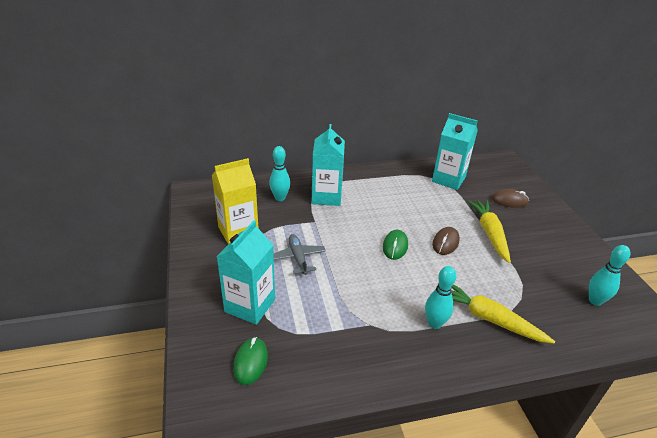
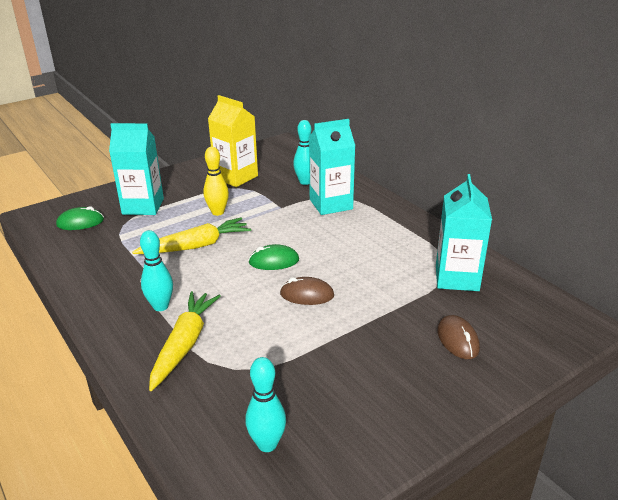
camera: 70 degrees right, 5 degrees down
grey plane [274,234,326,275] -> yellow bowling pin [203,147,229,216]
yellow carrot [467,200,511,263] -> yellow carrot moved to [132,217,251,254]

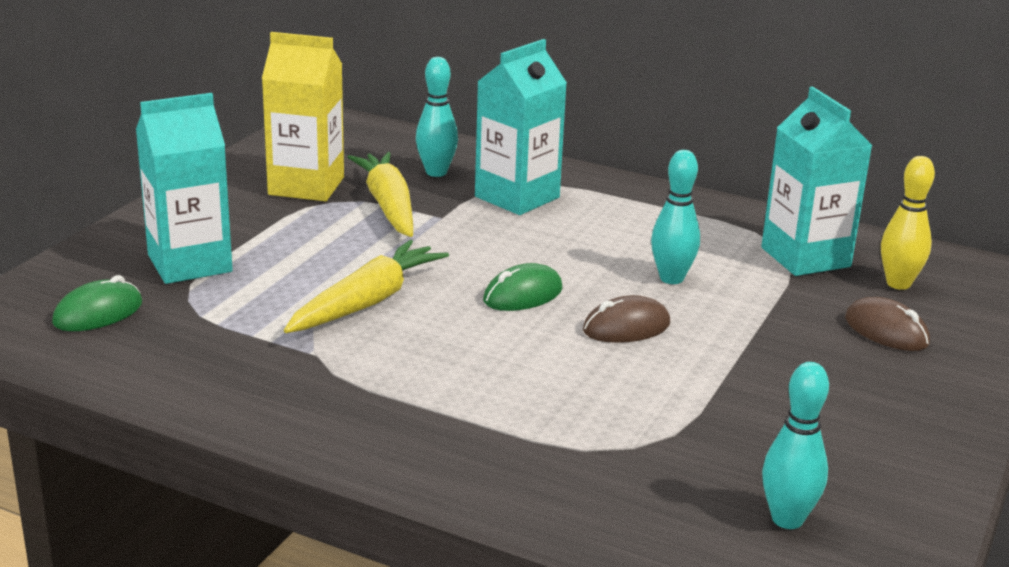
camera: 30 degrees left, 5 degrees down
turquoise bowling pin [140,230,173,311] -> turquoise bowling pin moved to [651,150,700,284]
yellow carrot [149,291,221,391] -> yellow carrot moved to [348,152,413,237]
yellow bowling pin [203,147,229,216] -> yellow bowling pin moved to [881,156,935,290]

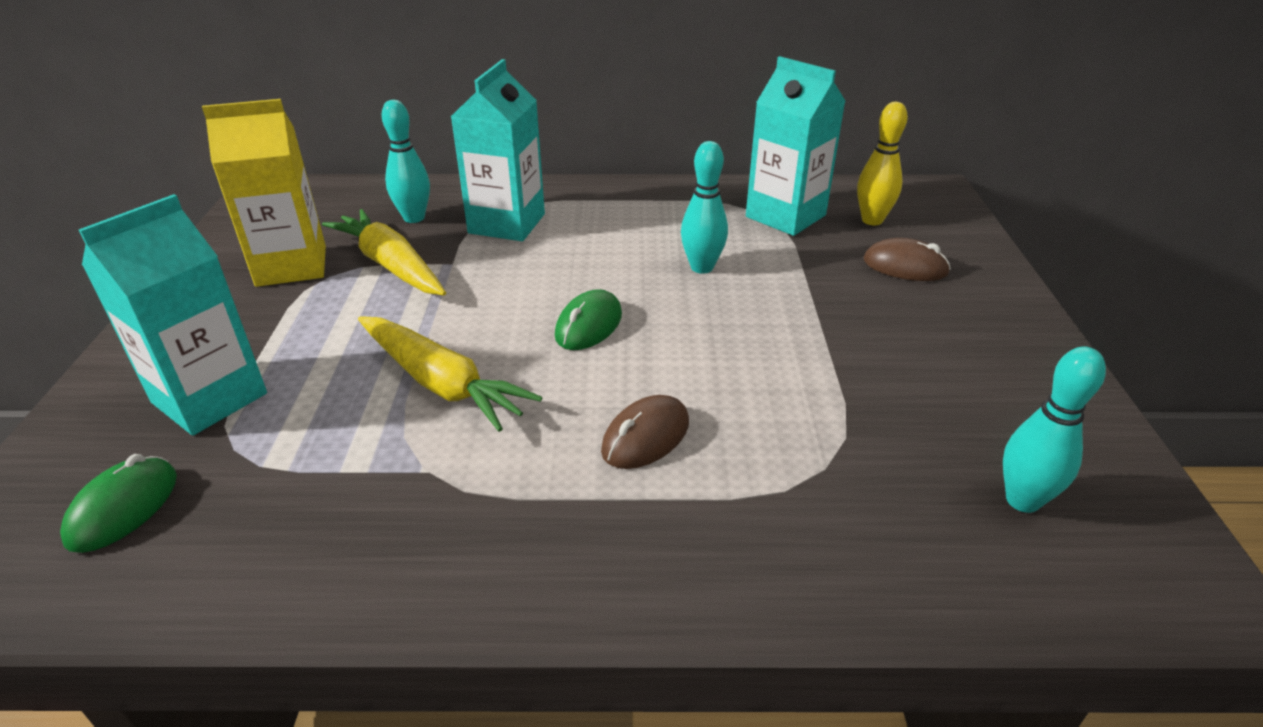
camera: 25 degrees left, 10 degrees up
yellow carrot [284,240,449,333] -> yellow carrot turned 120 degrees clockwise [358,316,542,432]
brown mouse [583,295,670,343] -> brown mouse moved to [601,395,689,469]

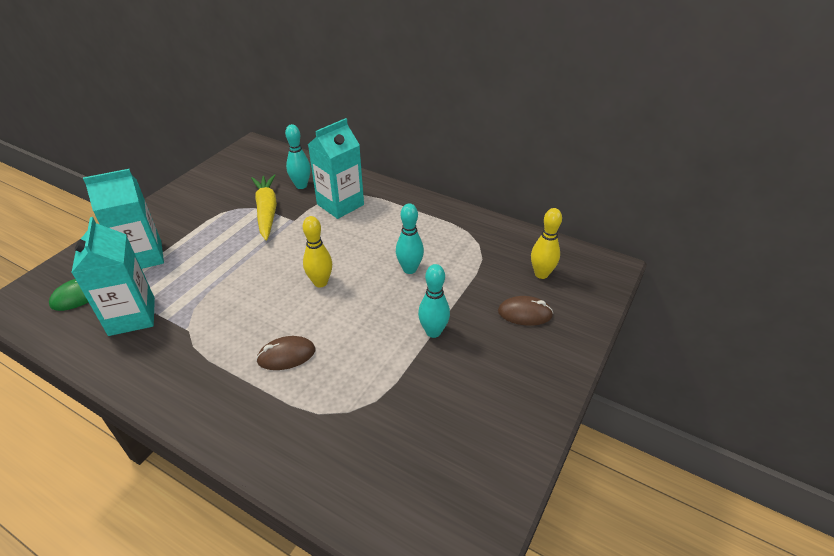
camera: 30 degrees right, 5 degrees up
yellow carton [202,99,326,287] -> none
yellow carrot [358,316,542,432] -> none
green mouse [555,289,622,350] -> yellow bowling pin [303,216,332,287]
turquoise carton [746,56,846,236] -> turquoise carton moved to [71,217,155,336]
brown mouse [864,238,951,281] -> brown mouse turned 45 degrees counterclockwise [498,296,553,326]
turquoise bowling pin [1003,346,1106,513] -> turquoise bowling pin moved to [418,264,450,338]

